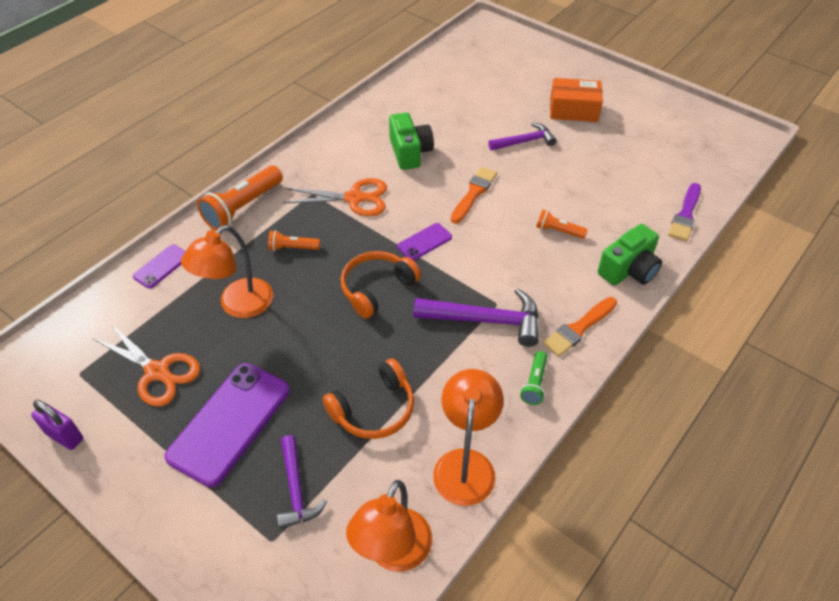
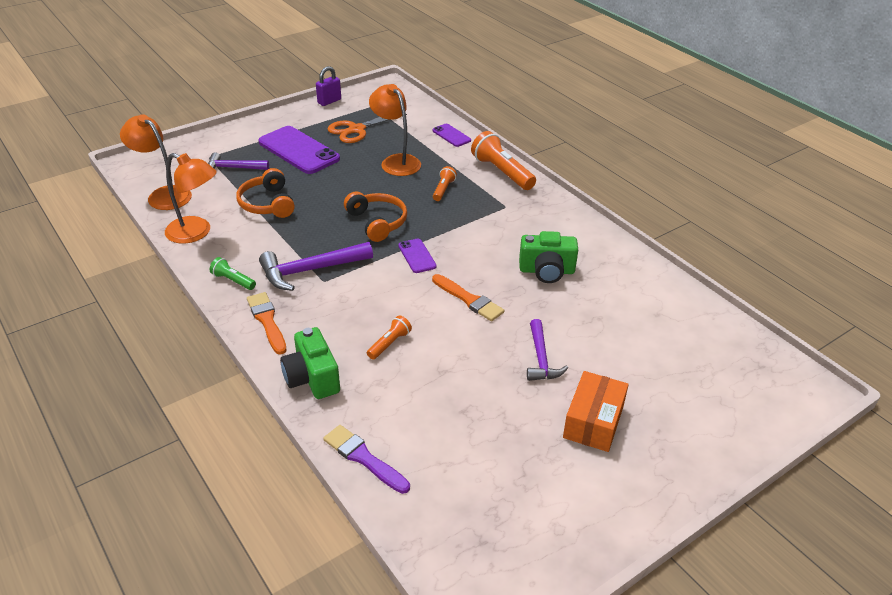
camera: 105 degrees right, 10 degrees down
orange scissors [283,178,387,216] -> none
purple hammer [413,288,539,347] -> purple hammer turned 45 degrees clockwise [259,242,373,291]

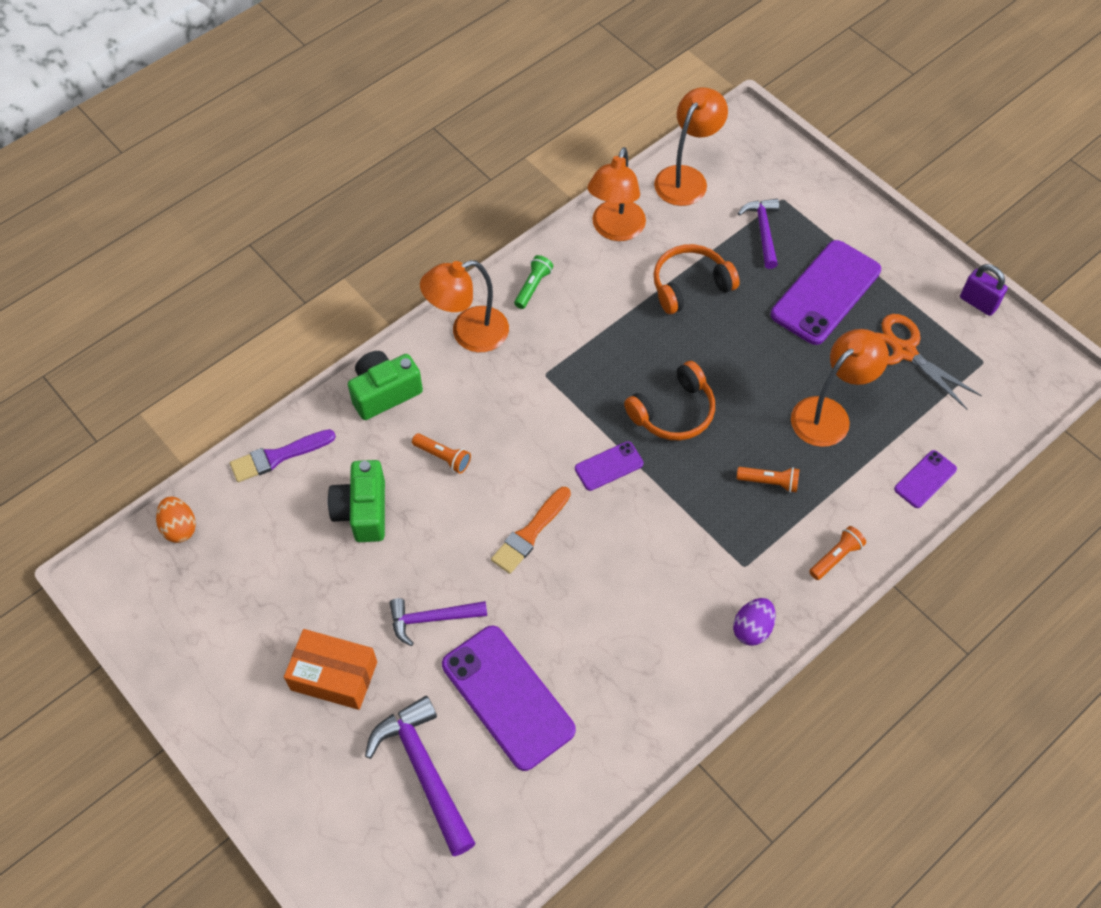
camera: 85 degrees right, 20 degrees up
orange brush [247,292,287,355] -> orange lamp [420,260,509,352]
purple hammer [259,242,373,291] -> purple hammer moved to [365,696,476,856]
purple brush [323,425,410,494] -> purple brush turned 150 degrees counterclockwise [230,429,336,482]
orange flashlight [471,131,536,190] -> orange flashlight [809,526,866,580], size x0.53
green camera [519,231,578,283] -> green camera moved to [328,460,385,542]
none -> orange egg [156,497,196,543]
none -> purple phone [442,626,576,771]
none -> purple egg [733,598,776,646]

